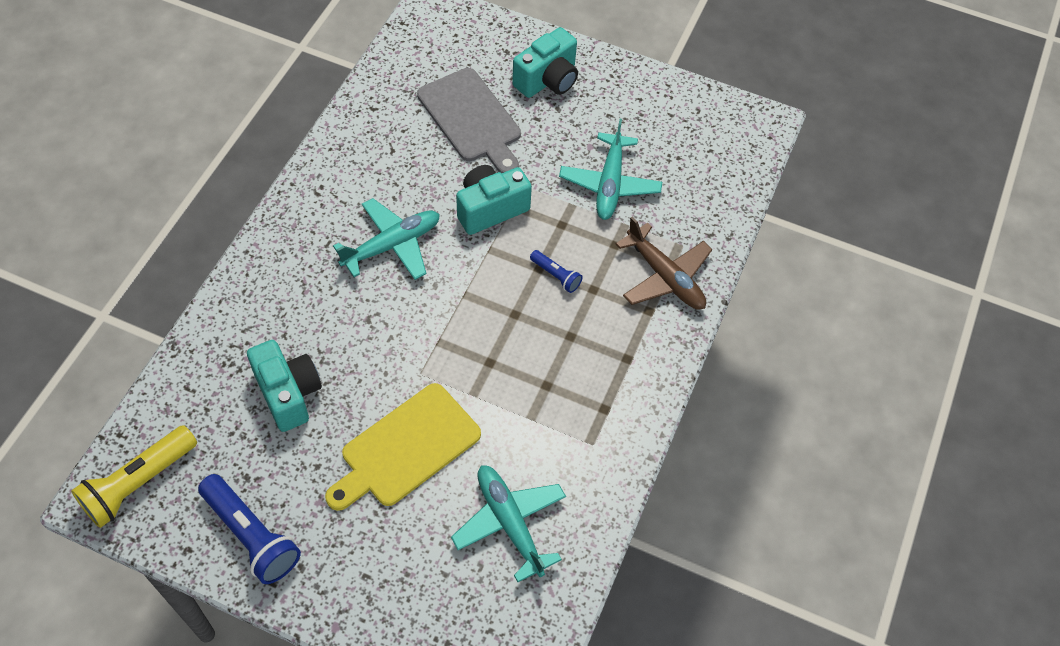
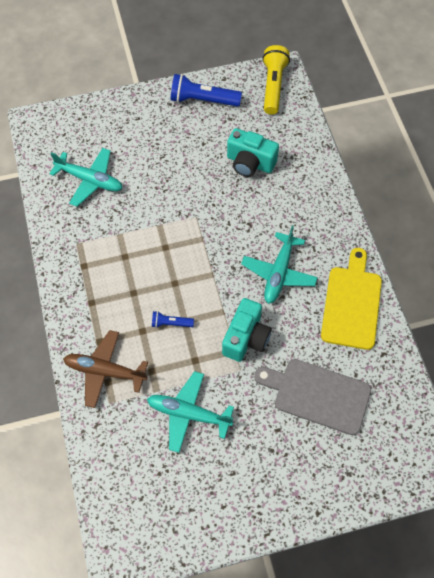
camera: 145 degrees right, 5 degrees up
yellow cutting board [325,383,481,511] -> yellow cutting board moved to [321,248,382,350]
turquoise camera [512,27,578,98] -> none
turquoise plane [559,119,662,220] -> turquoise plane turned 45 degrees counterclockwise [147,371,234,453]

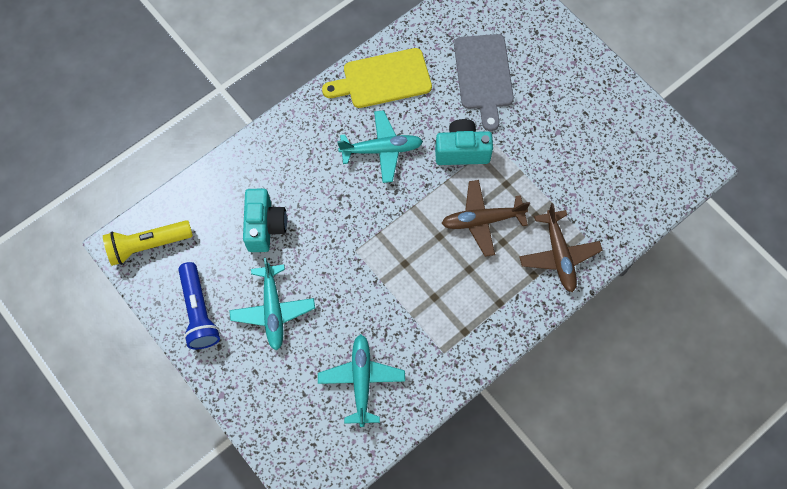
camera: 115 degrees left, 5 degrees up
turquoise plane [147,371,234,453] -> turquoise plane moved to [229,258,315,350]
blue flashlight [152,311,194,328] -> brown plane [441,180,530,257]

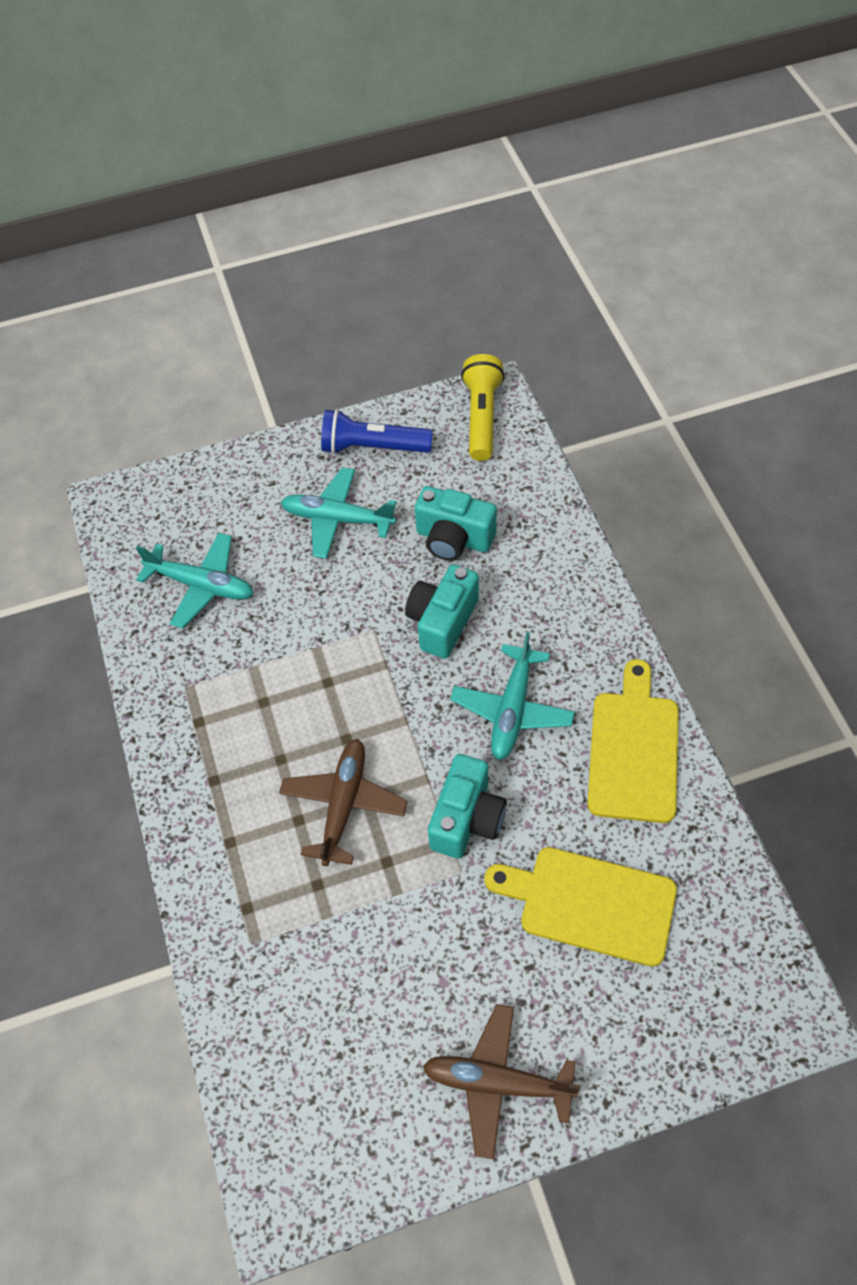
camera: 115 degrees right, 10 degrees down
grey cutting board [454,34,514,131] -> yellow cutting board [485,847,677,967]
brown plane [519,203,603,292] -> brown plane moved to [423,1004,581,1159]
none -> turquoise camera [405,564,479,659]

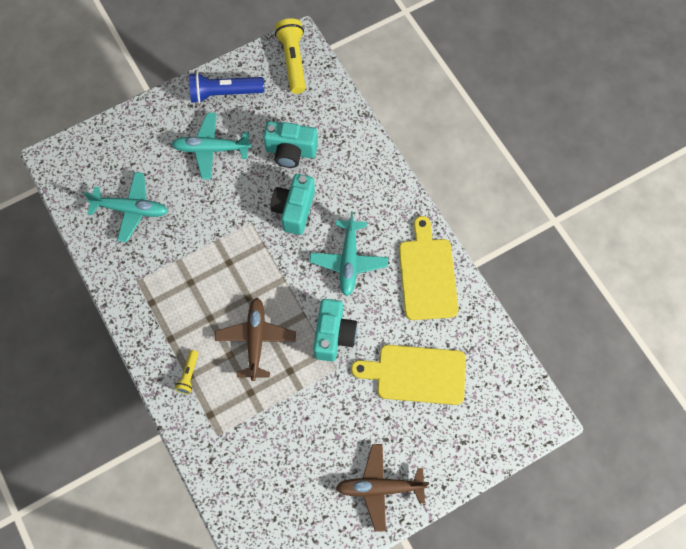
camera: 15 degrees left, 10 degrees up
none -> yellow flashlight [175,350,198,394]

